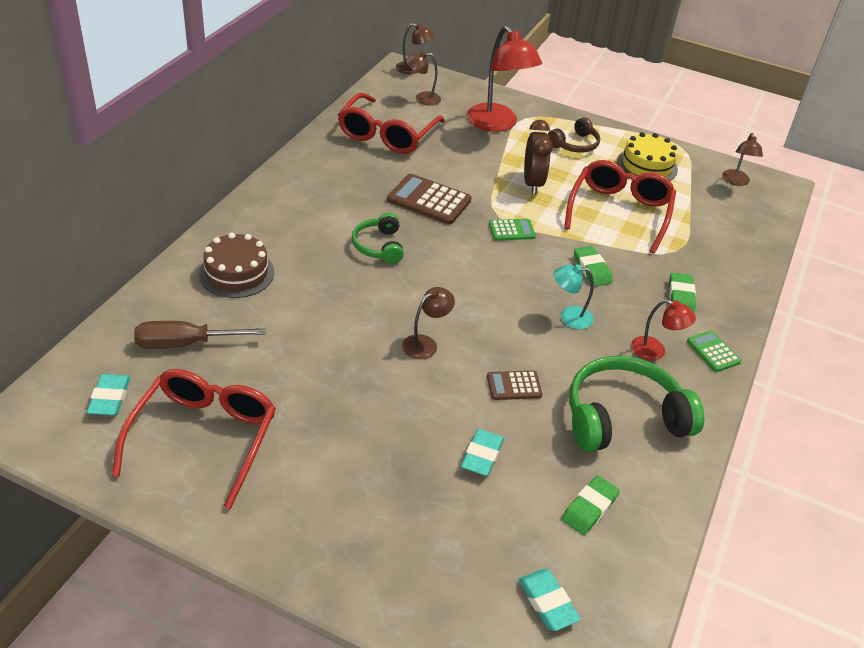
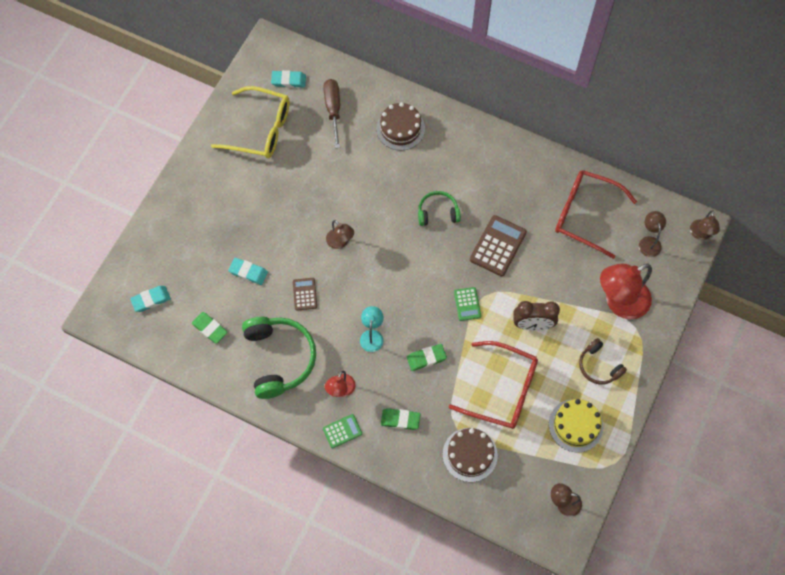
camera: 95 degrees right, 25 degrees up
red glasses [112,369,276,509] -> yellow glasses [211,86,290,158]
none -> brown cake [443,428,498,482]

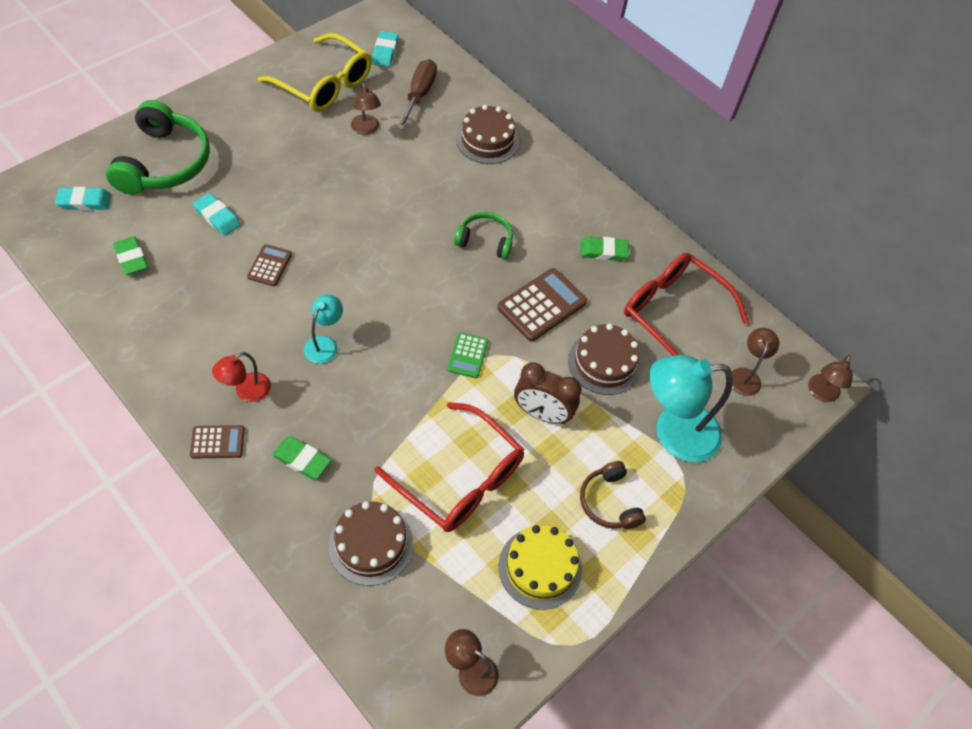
camera: 15 degrees right, 10 degrees down
green headphones [242,317,316,399] -> green headphones moved to [106,100,210,195]
turquoise eraser [271,70,306,88] -> turquoise eraser turned 75 degrees clockwise [372,31,398,67]
green calculator [323,414,362,448] -> brown calculator [190,425,245,459]
brown lamp [326,220,354,249] -> brown lamp moved to [351,83,381,135]
green eraser [407,344,447,371] -> green eraser moved to [580,236,629,261]
red lamp [600,264,652,319] -> turquoise lamp [649,355,733,462]
none -> brown cake [568,324,641,395]

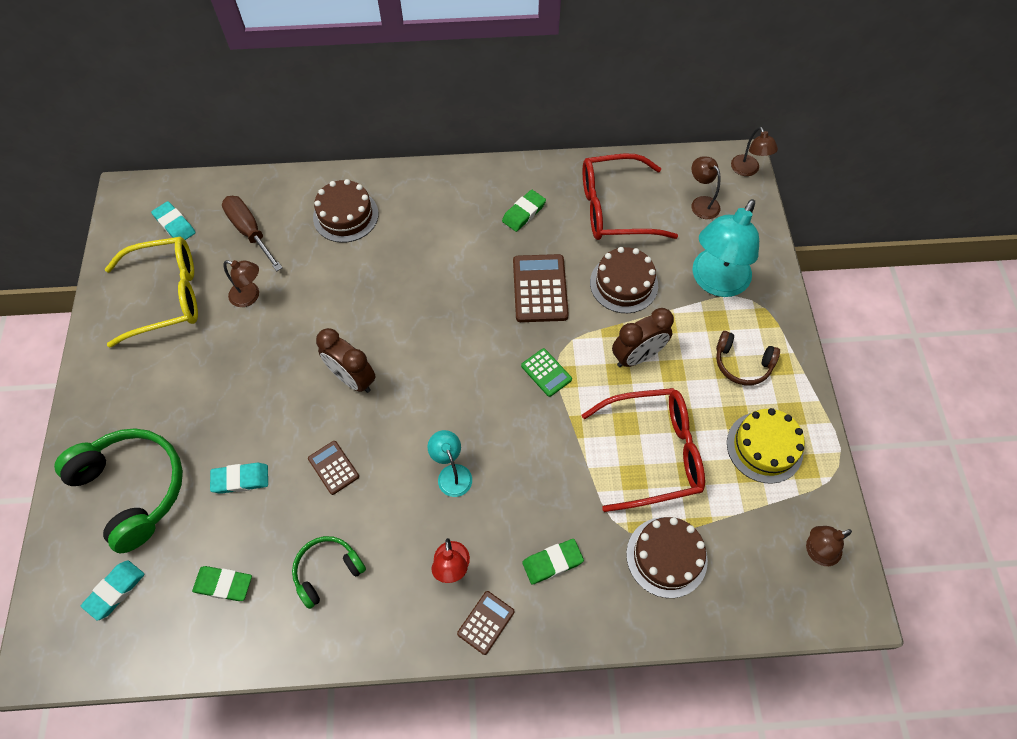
camera: 45 degrees left, 5 degrees up
green headphones [454,212,513,259] -> green headphones moved to [292,536,366,609]
none -> brown clock [316,328,376,393]

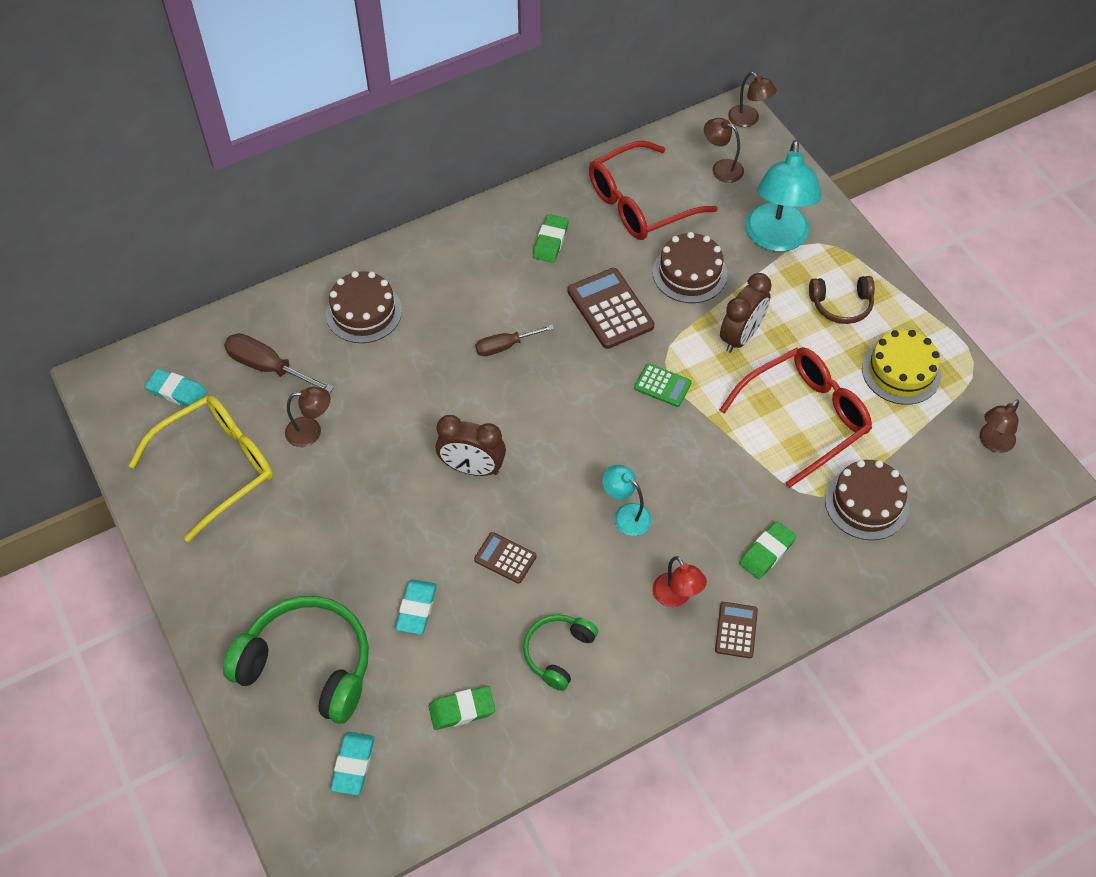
camera: 25 degrees left, 5 degrees down
turquoise eraser [210,463,268,494] -> turquoise eraser turned 45 degrees counterclockwise [396,579,437,634]
none -> brown screwdriver [476,325,554,356]

